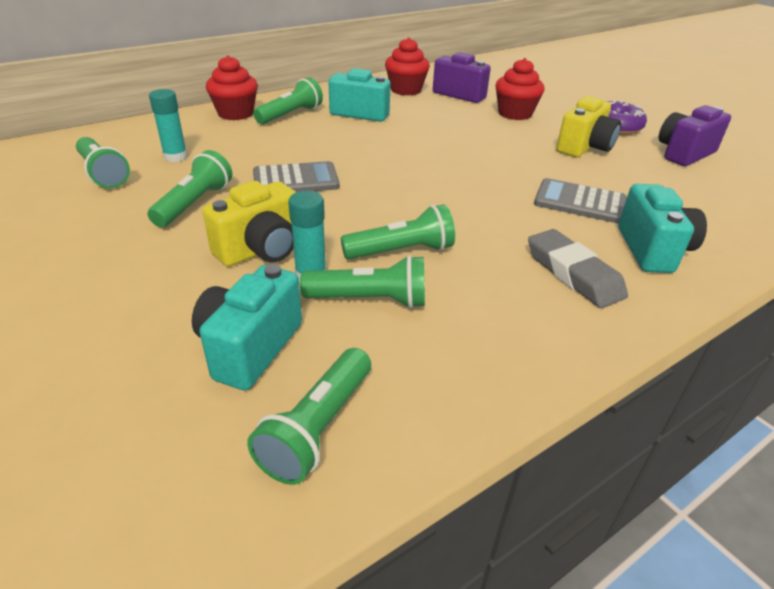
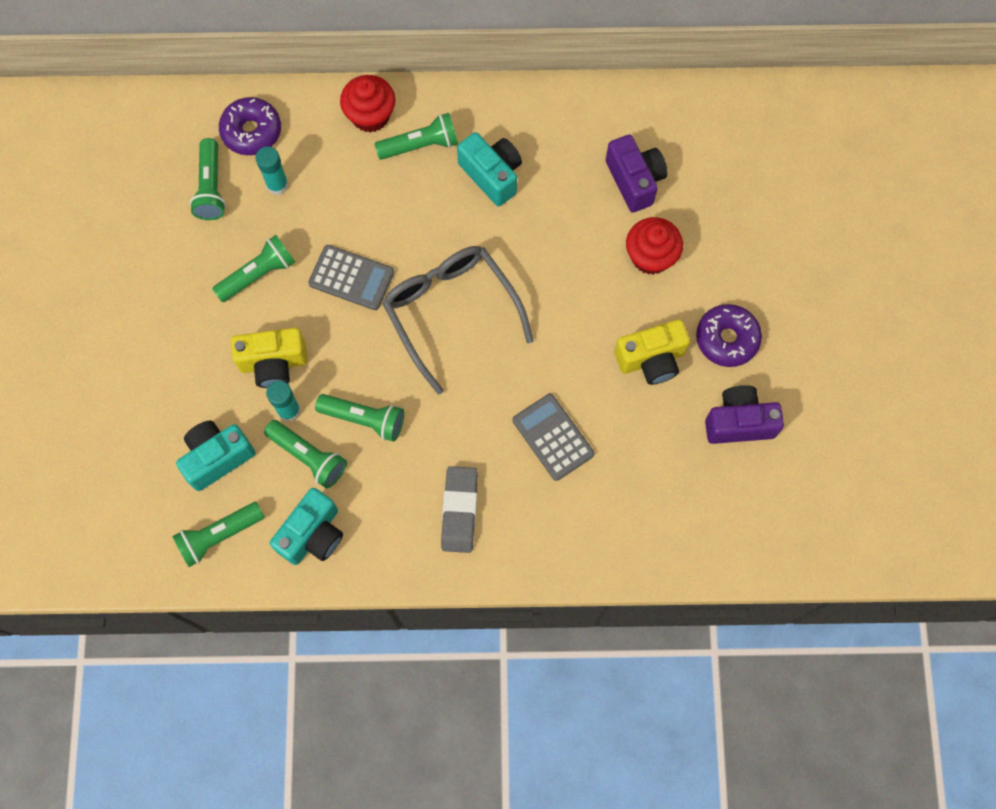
camera: 35 degrees right, 35 degrees up
red cupcake [385,37,430,96] -> none
turquoise camera [618,184,707,273] -> turquoise camera moved to [270,488,343,565]
none -> purple donut [219,97,281,155]
none -> grey glasses [382,246,534,395]

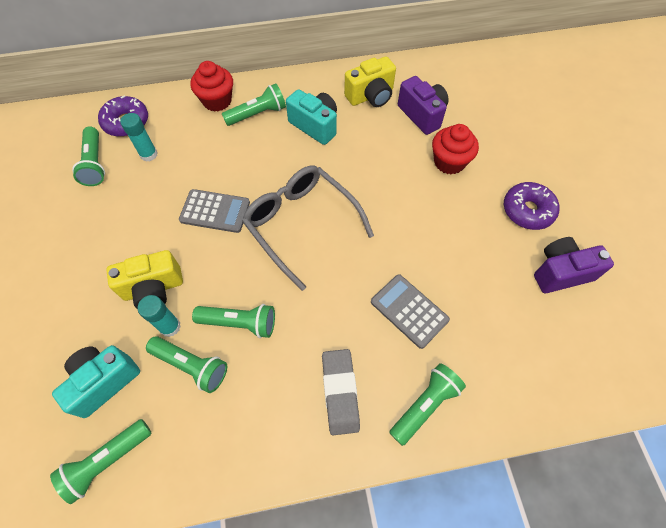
camera: 10 degrees left, 10 degrees down
green flashlight [212,235,295,302] -> green flashlight moved to [389,363,466,446]
turquoise camera [270,488,343,565] -> none
yellow camera [615,319,690,385] -> yellow camera moved to [344,56,396,107]

